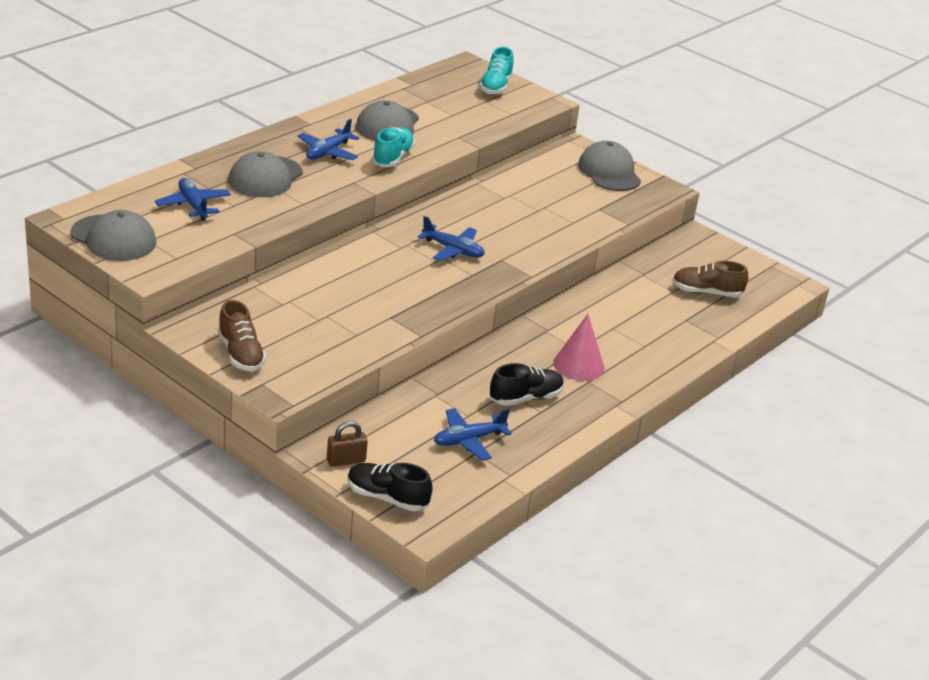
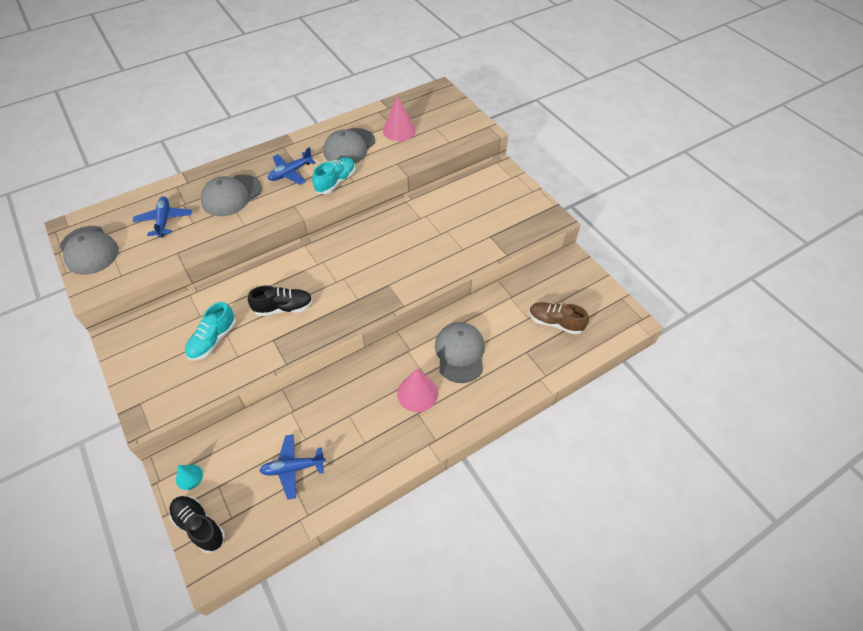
camera: 20 degrees right, 20 degrees up
brown shoe [218,300,266,371] -> none
brown padlock [327,421,368,467] -> turquoise cone [176,465,203,490]
blue plane [418,216,485,261] -> none
turquoise shoe [479,47,514,95] -> turquoise shoe moved to [185,302,236,361]
black shoe [490,363,564,406] -> black shoe moved to [248,285,313,316]
grey cap [578,141,641,191] -> grey cap moved to [435,322,485,383]
none -> pink cone [383,95,416,141]

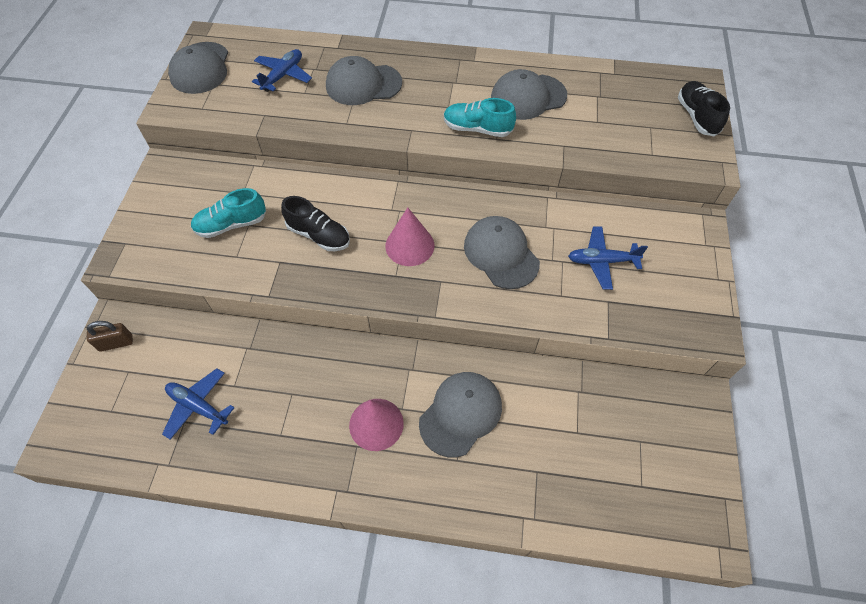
camera: 40 degrees right, 5 degrees up
black shoe [169,496,225,553] -> black shoe moved to [678,81,730,137]
turquoise cone [176,465,203,490] -> brown padlock [87,321,133,352]
blue plane [268,147,316,185] -> blue plane moved to [568,227,648,290]
turquoise shoe [312,157,356,194] -> turquoise shoe turned 150 degrees counterclockwise [444,98,516,137]
pink cone [383,95,416,141] -> pink cone moved to [385,207,435,266]
brown shoe [529,302,589,335] -> none
none -> grey cap [464,216,540,289]

